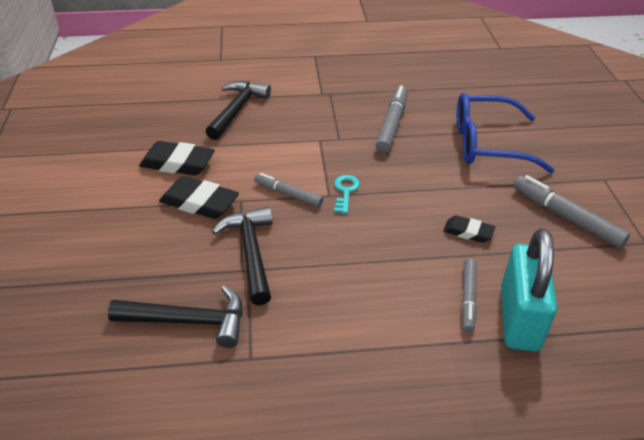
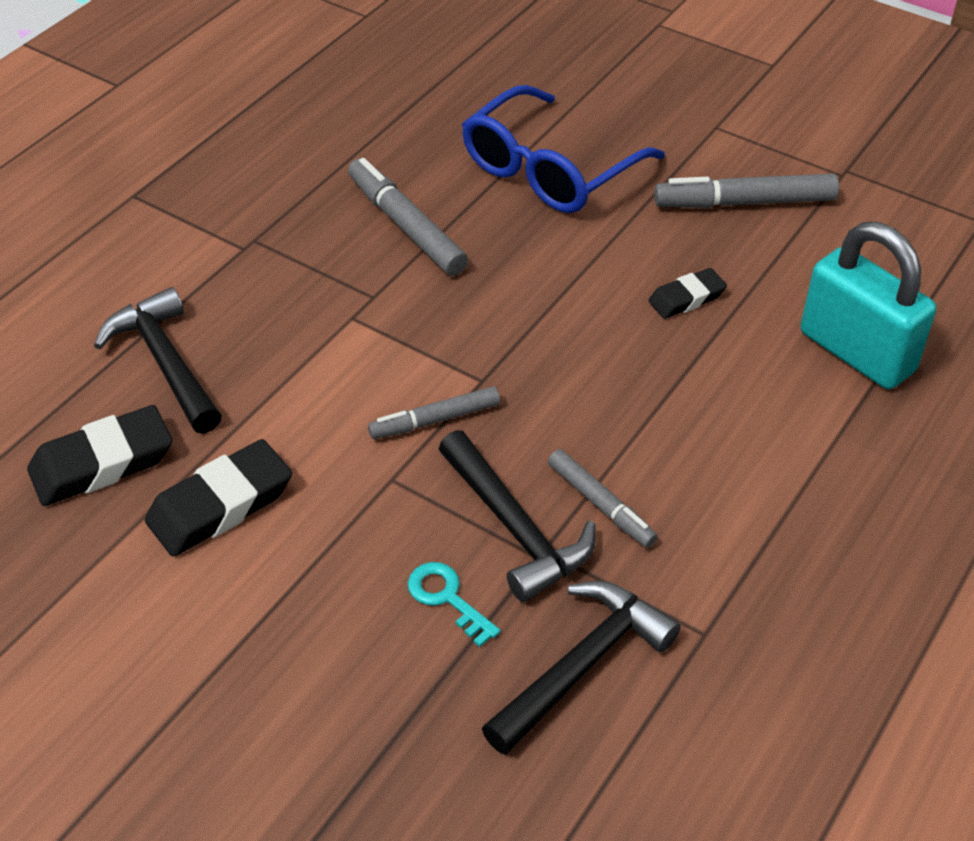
camera: 50 degrees left, 5 degrees up
black eraser [159,176,239,219] -> black eraser moved to [27,405,172,506]
black hammer [212,207,272,305] -> black hammer turned 150 degrees counterclockwise [439,430,596,602]
turquoise key [334,175,360,214] -> turquoise key moved to [408,562,501,647]
grey marker [462,258,477,333] -> grey marker moved to [548,449,658,548]

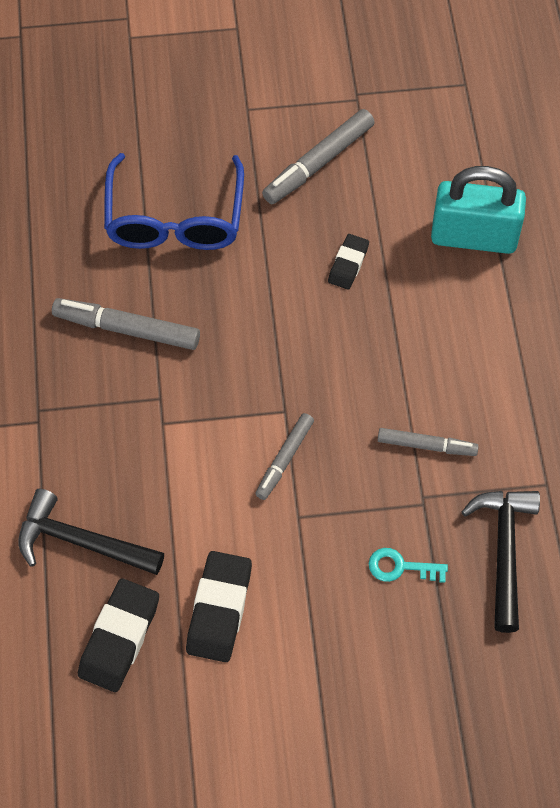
camera: 40 degrees left, 15 degrees up
black hammer [439,430,596,602] -> none

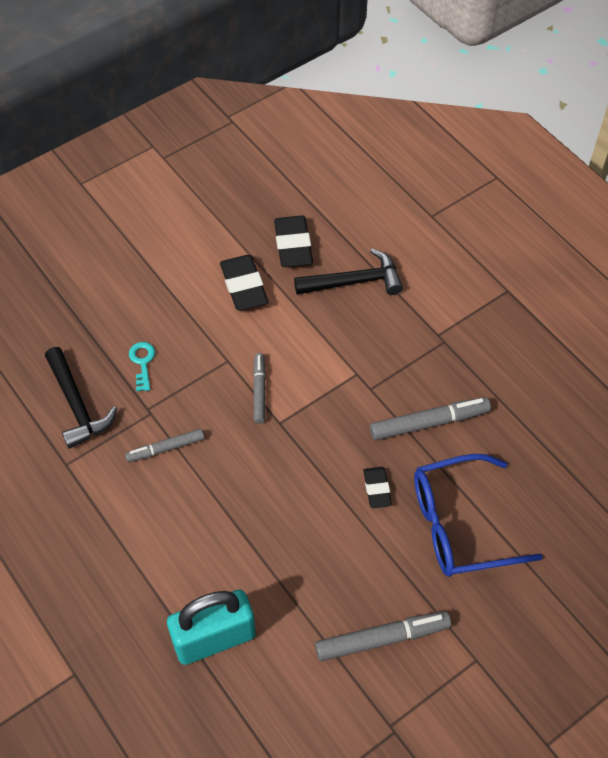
camera: 150 degrees right, 5 degrees down
blue glasses [104,153,244,250] -> blue glasses turned 75 degrees counterclockwise [414,454,543,577]
grey marker [262,109,375,204] -> grey marker turned 60 degrees clockwise [315,611,451,661]
black eraser [328,234,369,290] -> black eraser moved to [363,467,392,508]
turquoise key [369,548,448,583] -> turquoise key turned 75 degrees counterclockwise [129,342,155,392]

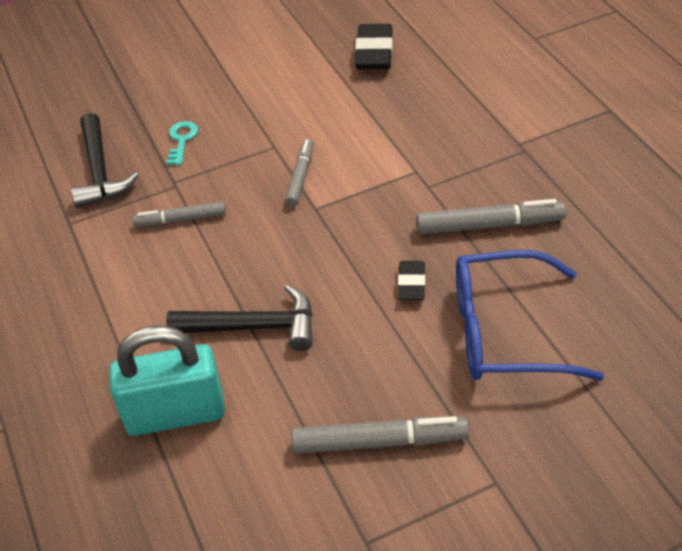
camera: 15 degrees right, 10 degrees down
black eraser [220,255,268,311] -> none
black hammer [294,248,403,295] -> black hammer moved to [166,285,313,351]

